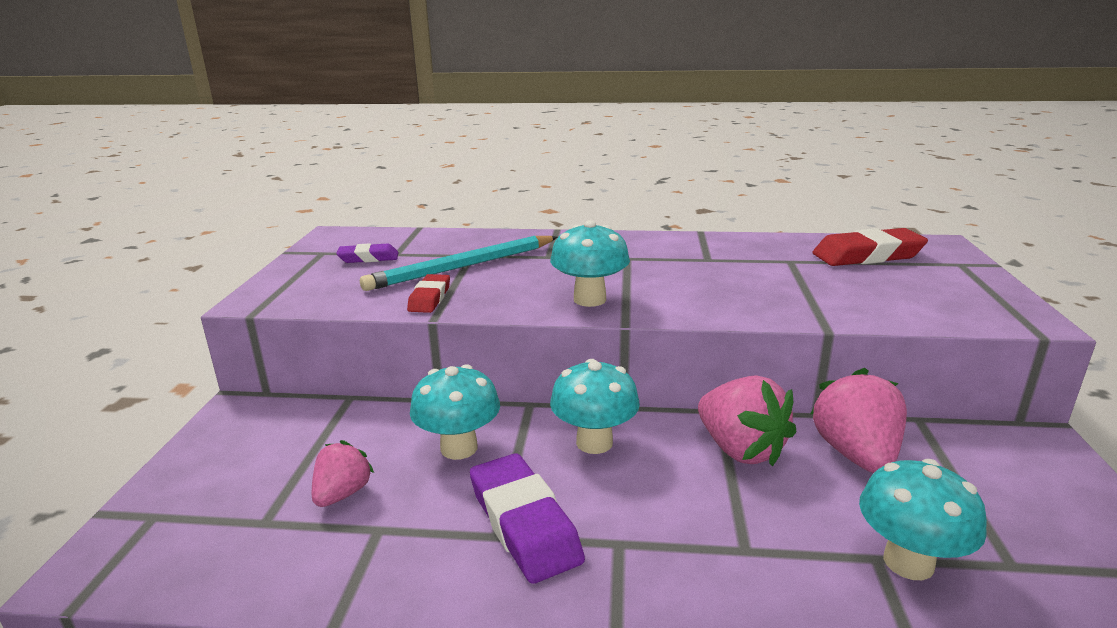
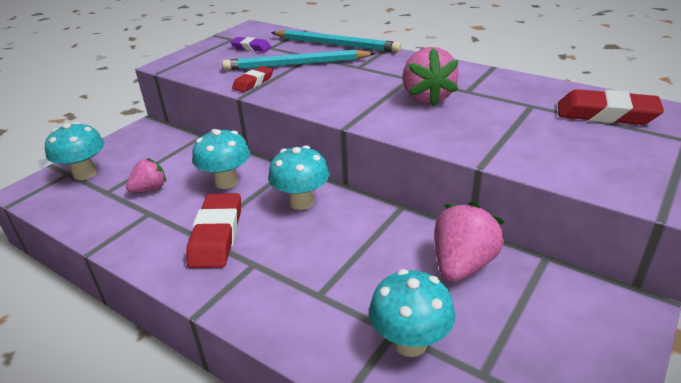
camera: 30 degrees right, 10 degrees up
purple eraser [470,453,585,584] -> red eraser [187,193,241,268]
turquoise mushroom [550,220,630,307] -> turquoise mushroom moved to [45,122,104,180]
pink strawberry [698,375,797,466] -> pink strawberry moved to [403,47,459,106]
none -> turquoise pencil [271,30,401,52]

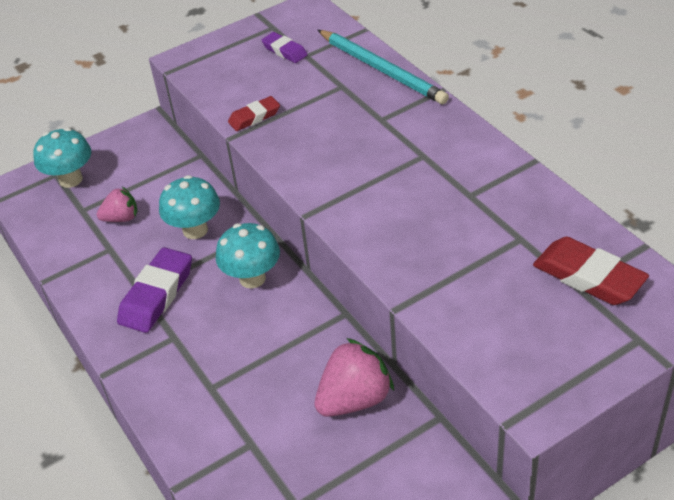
camera: 25 degrees right, 10 degrees up
red eraser [187,193,241,268] -> purple eraser [117,247,192,333]
turquoise pencil [222,50,376,70] -> none
turquoise mushroom [369,269,455,357] -> none
pink strawberry [403,47,459,106] -> none

